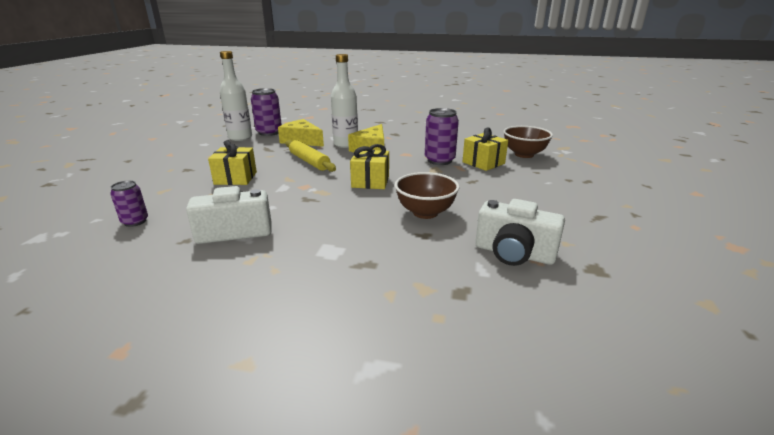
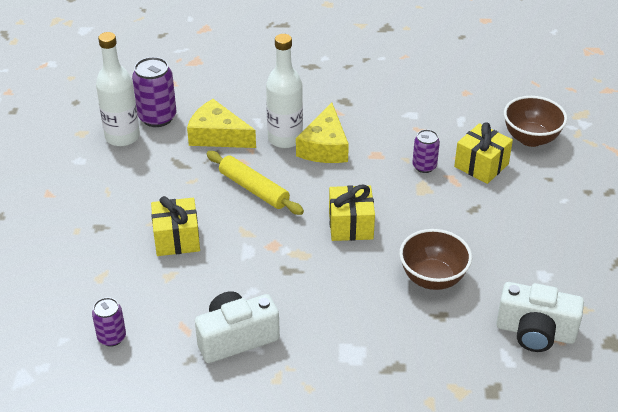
camera: 10 degrees left, 15 degrees up
purple can [425,108,459,165] -> purple can [412,129,440,173], size x0.60

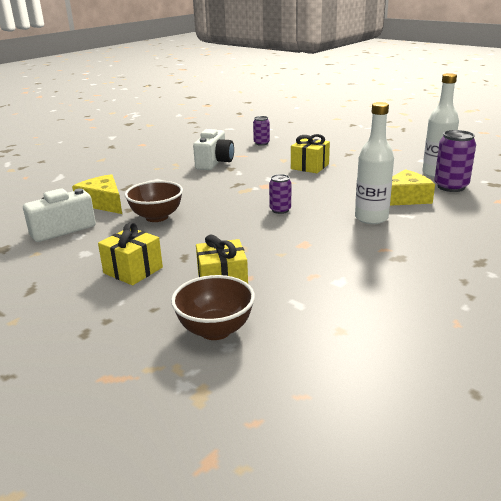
camera: 130 degrees right, 15 degrees down
yellow rolling pin [207,151,304,215] -> none
yellow cheese [296,102,349,163] -> yellow cheese moved to [72,174,122,214]
yellow gift [329,184,375,241] -> yellow gift moved to [98,222,163,285]
purple can [412,129,440,173] -> purple can moved to [269,174,291,214]

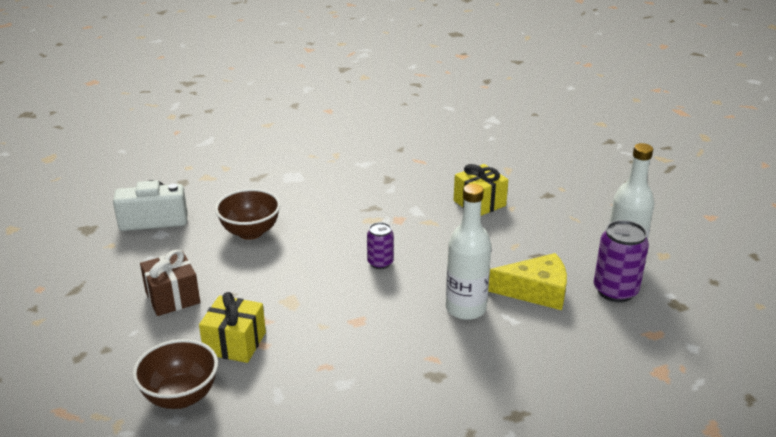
camera: 25 degrees right, 5 degrees up
yellow cheese [72,174,122,214] -> none
yellow gift [98,222,163,285] -> brown gift [140,249,200,316]
white camera [193,129,234,170] -> none
purple can [253,116,270,146] -> none

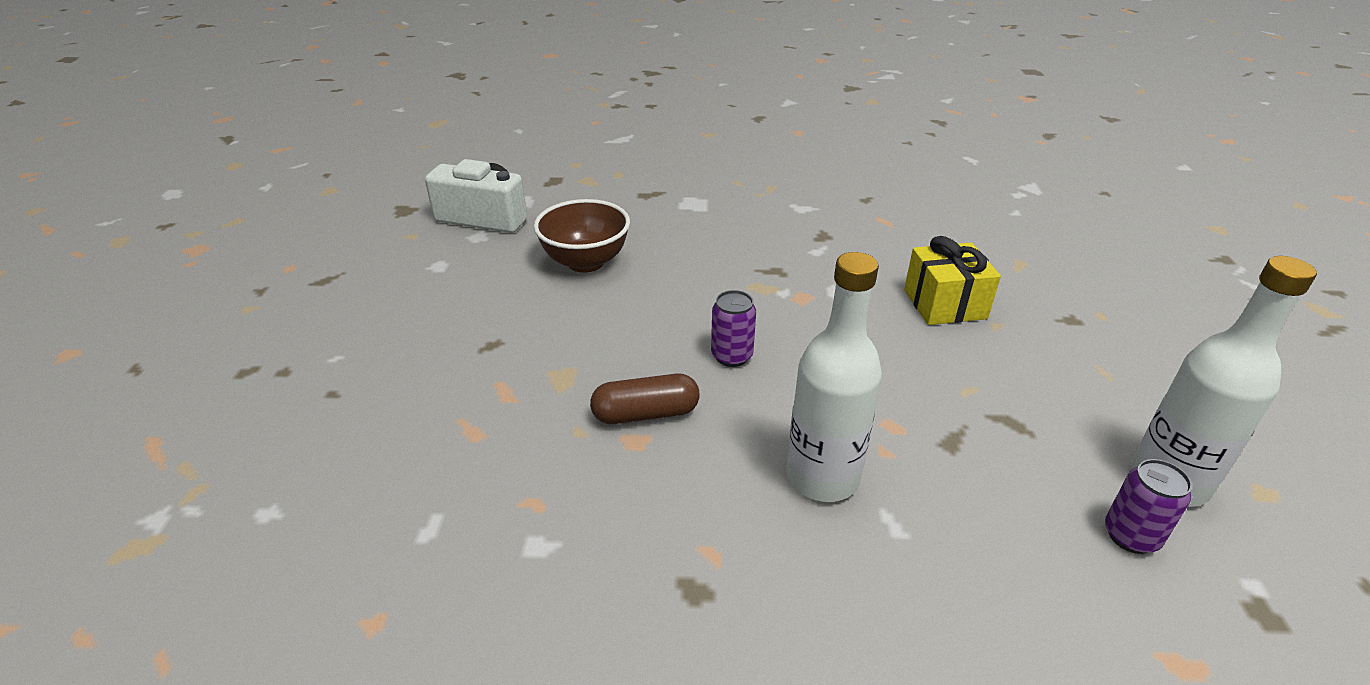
camera: 25 degrees right, 5 degrees up
brown bowl [132,339,218,409] -> none
brown gift [140,249,200,316] -> none
yellow gift [199,292,266,363] -> none
yellow cheese [488,253,567,310] -> none
purple can [594,220,649,302] -> purple can [1105,459,1192,554], size x0.60
none -> brown capsule [590,373,700,424]

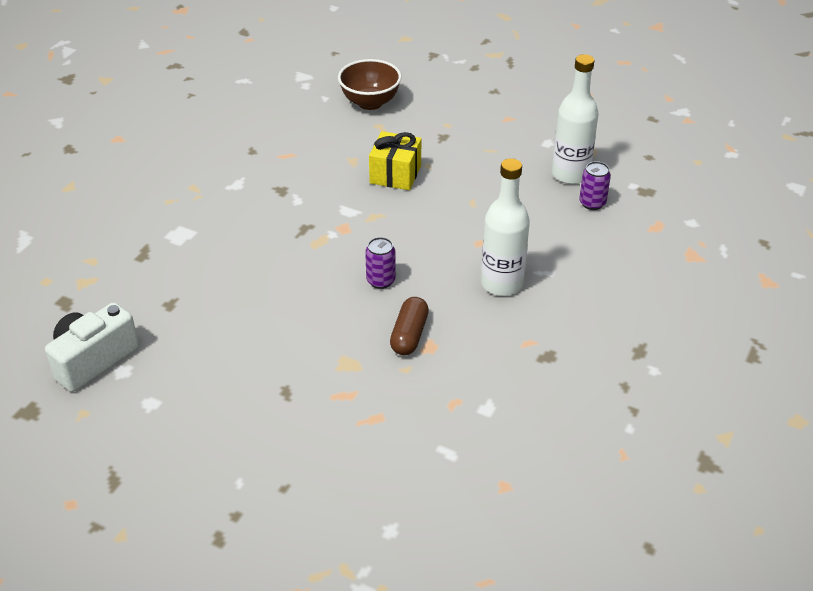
camera: 65 degrees left, 5 degrees up
brown bowl [534,199,630,273] -> brown bowl moved to [338,59,402,110]

